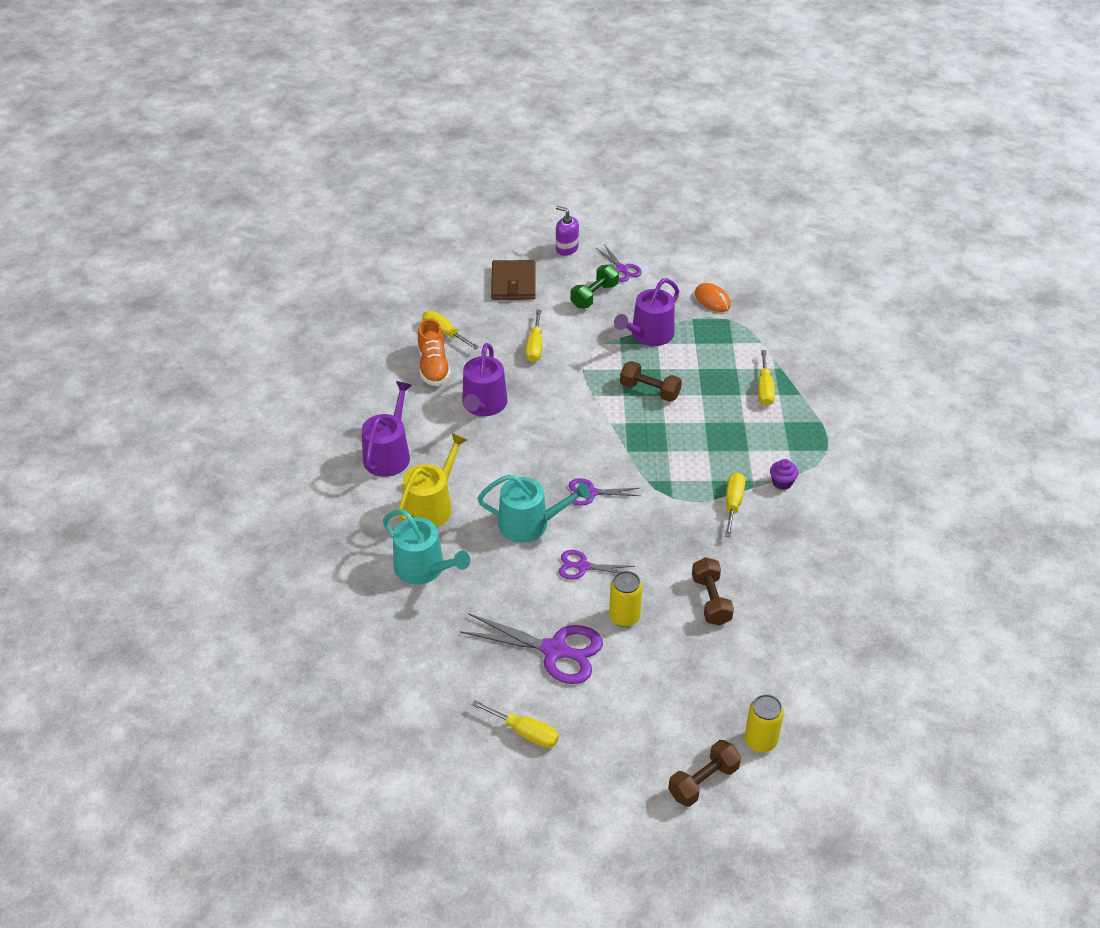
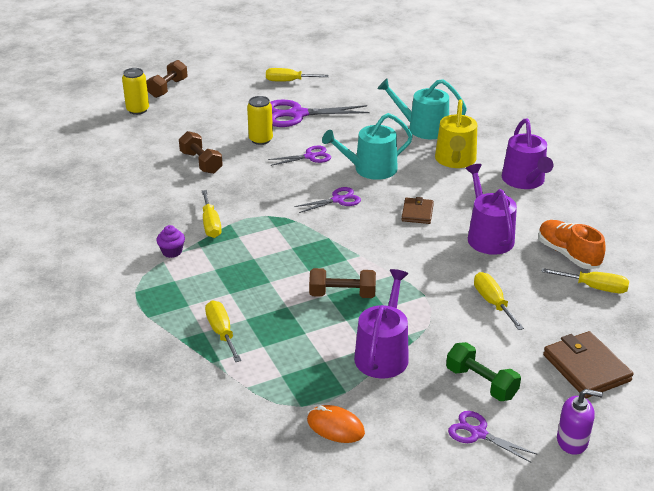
camera: 155 degrees right, 10 degrees down
green dumbbell [570,264,619,308] -> green dumbbell turned 60 degrees counterclockwise [446,342,521,401]
none -> brown wallet [401,197,434,224]

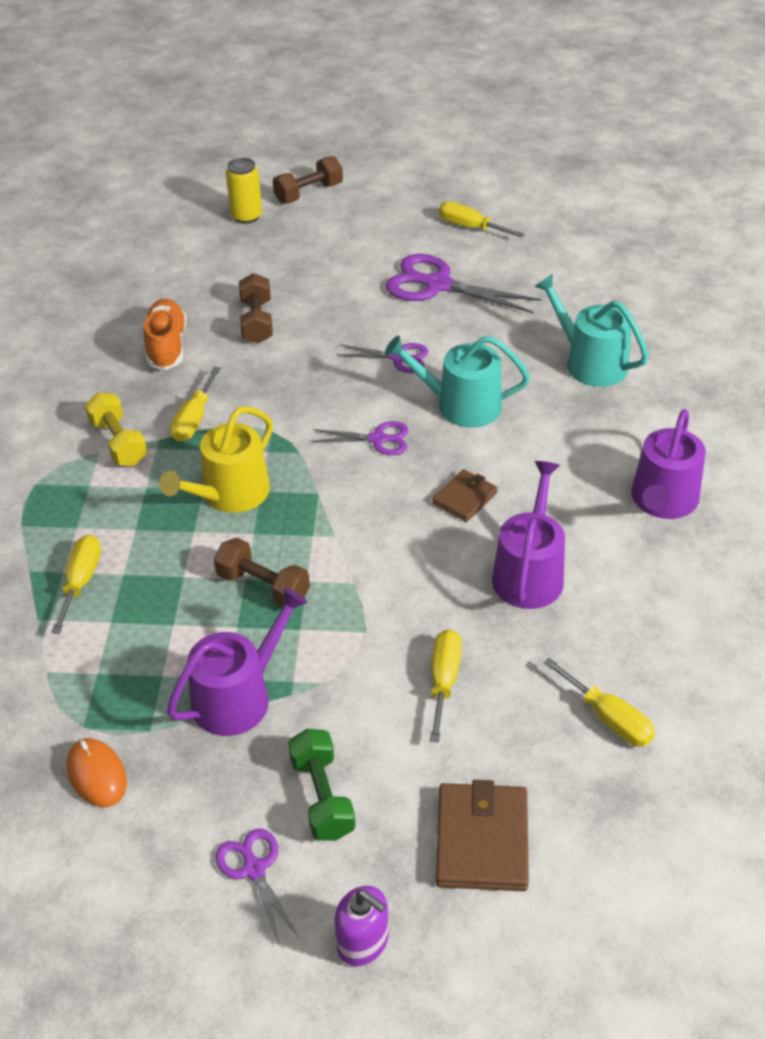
camera: 30 degrees right, 10 degrees up
purple cupcake [156,225,185,258] -> yellow dumbbell [85,393,148,466]
yellow can [247,96,273,145] -> none
yellow watering can [435,99,477,168] -> yellow watering can moved to [159,406,273,513]
orange shoe [538,220,606,269] -> orange shoe moved to [144,299,187,370]

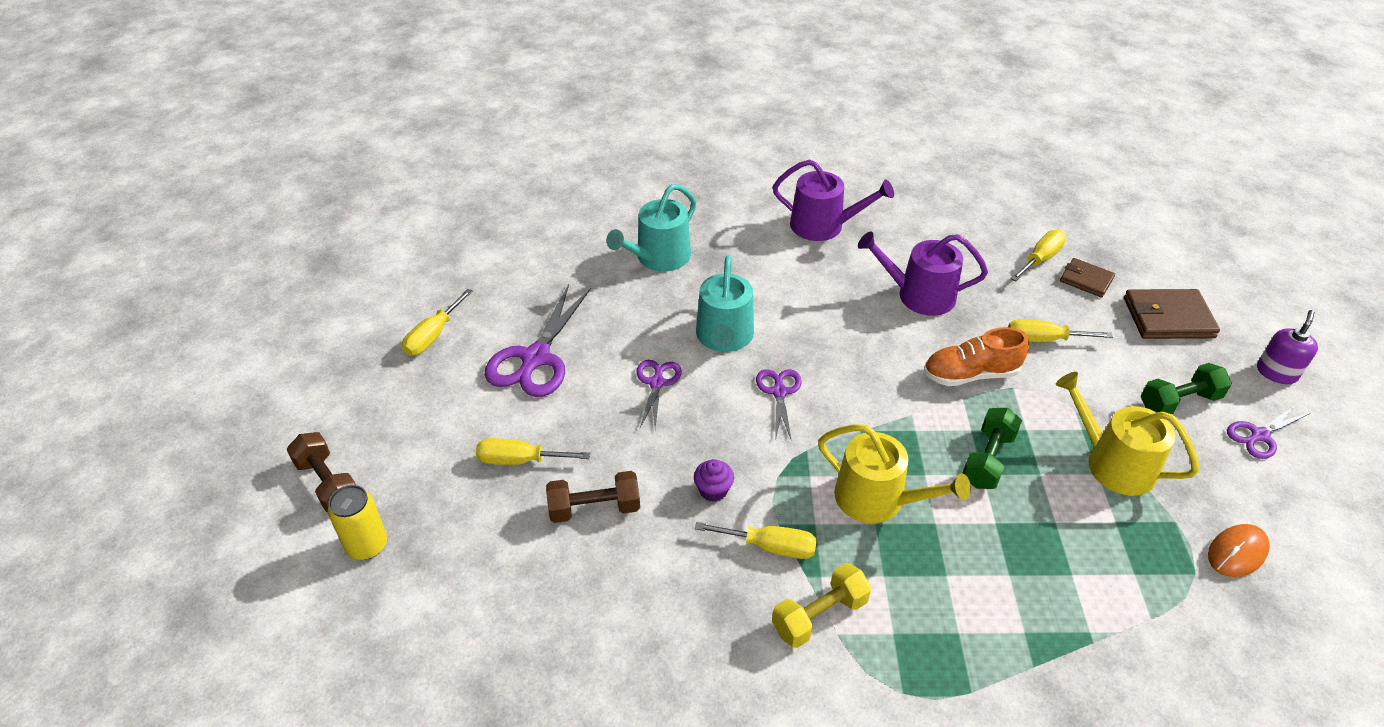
camera: 95 degrees left, 0 degrees up
yellow screwdriver [51,535,101,634] -> yellow screwdriver moved to [476,438,590,465]
orange shoe [144,299,187,370] -> orange shoe moved to [924,327,1029,386]
purple watering can [167,587,308,736] -> yellow watering can [1056,372,1199,496]
brown dumbbell [214,538,310,607] -> green dumbbell [963,408,1022,489]
brown wallet [432,469,498,522] -> brown wallet moved to [1060,258,1115,297]
none -> purple cupcake [694,459,734,502]

